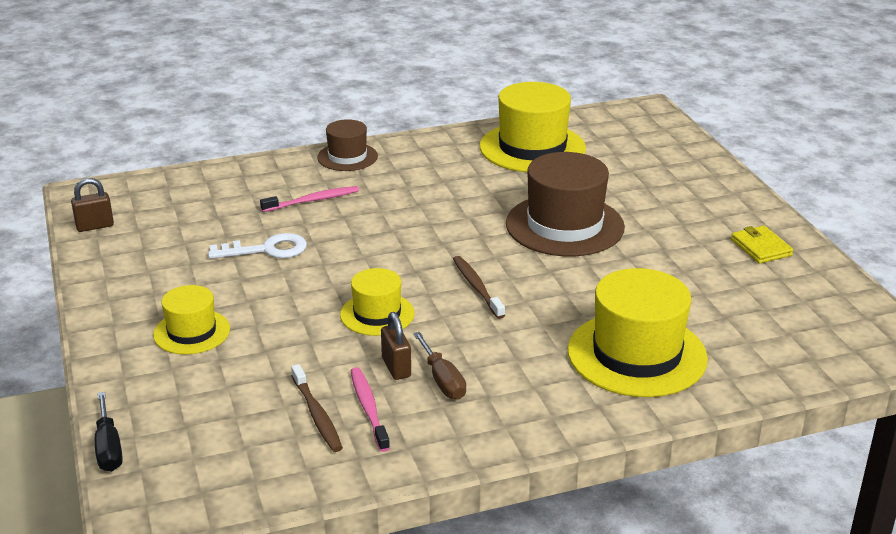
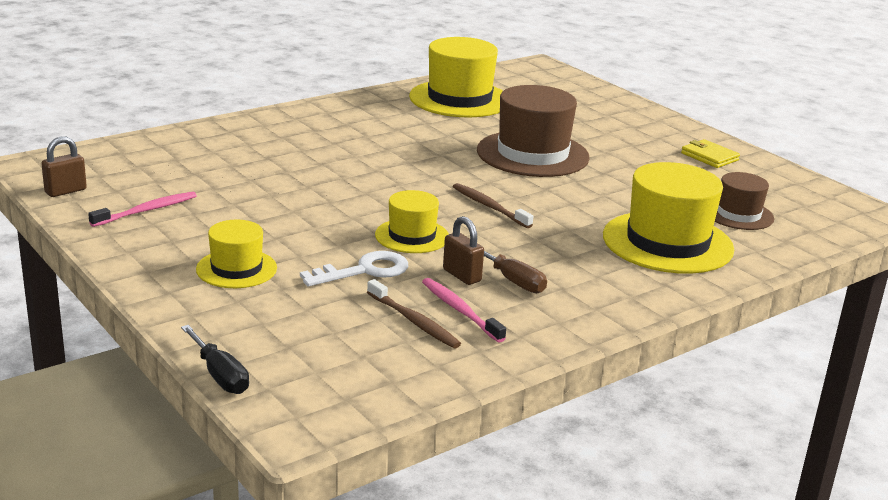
camera: 20 degrees left, 5 degrees down
white key [208,233,307,259] -> white key moved to [300,251,408,287]
pink toothbrush [260,186,359,212] -> pink toothbrush moved to [88,191,197,227]
brown hat [317,119,378,171] -> brown hat moved to [715,172,774,230]

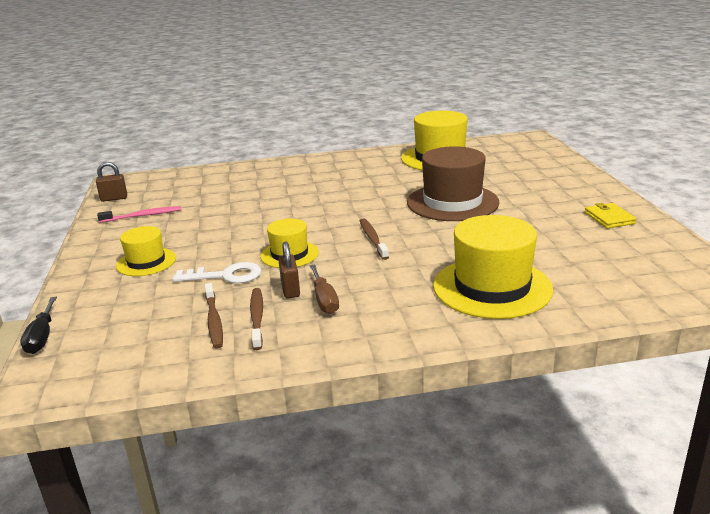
camera: 30 degrees right, 0 degrees up
pink toothbrush [422,278,506,343] -> brown toothbrush [250,288,263,350]
brown hat [715,172,774,230] -> none

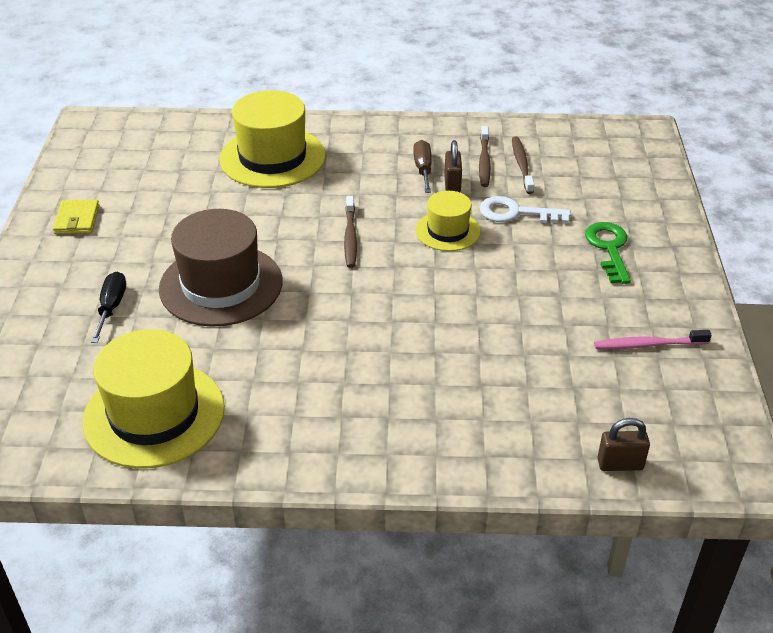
camera: 170 degrees left, 15 degrees up
black screwdriver [20,297,57,354] -> black screwdriver moved to [91,272,126,343]
brown padlock [96,162,127,202] -> brown padlock moved to [597,418,650,471]
yellow hat [116,226,176,276] -> green key [585,222,631,284]

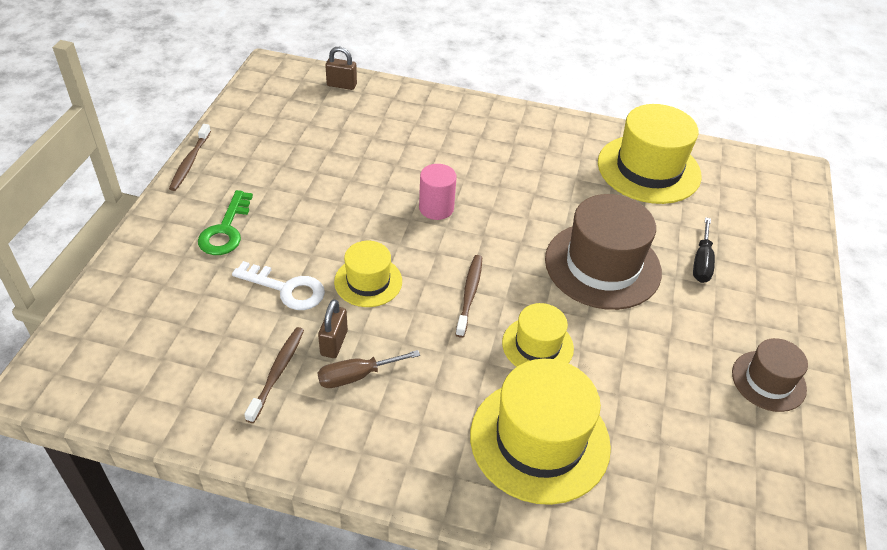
camera: 170 degrees left, 5 degrees up
yellow wallet [53,199,99,234] -> brown hat [732,338,808,412]
brown screwdriver [413,140,432,193] -> brown screwdriver turned 60 degrees clockwise [317,350,420,388]
brown toothbrush [512,137,534,194] -> brown toothbrush moved to [169,124,211,191]
pink toothbrush [594,330,712,349] -> none
none -> pink cylinder [419,164,457,220]
none -> yellow hat [502,303,574,367]

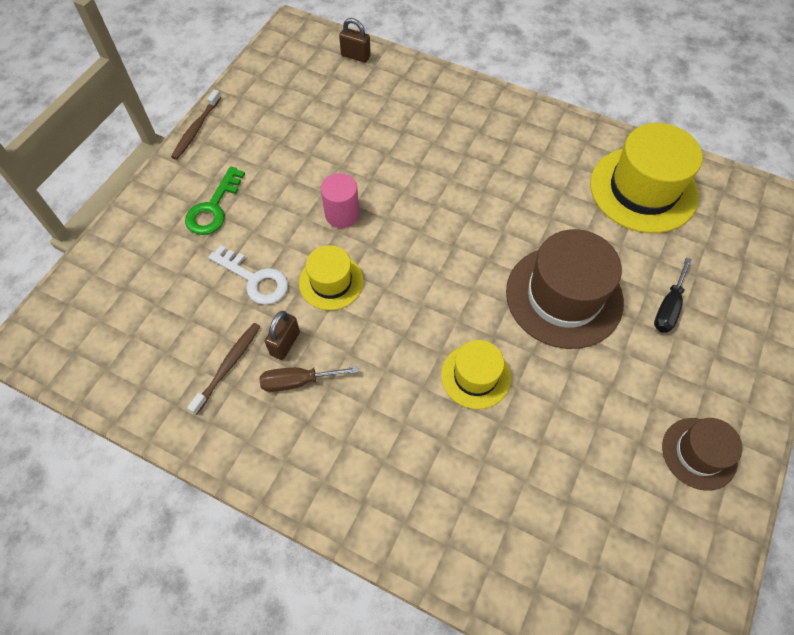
camera: 15 degrees right, 15 degrees up
pink cylinder [419,164,457,220] -> pink cylinder moved to [321,173,359,228]
brown toothbrush [456,255,482,338] -> none
yellow hat [470,359,611,505] -> none

